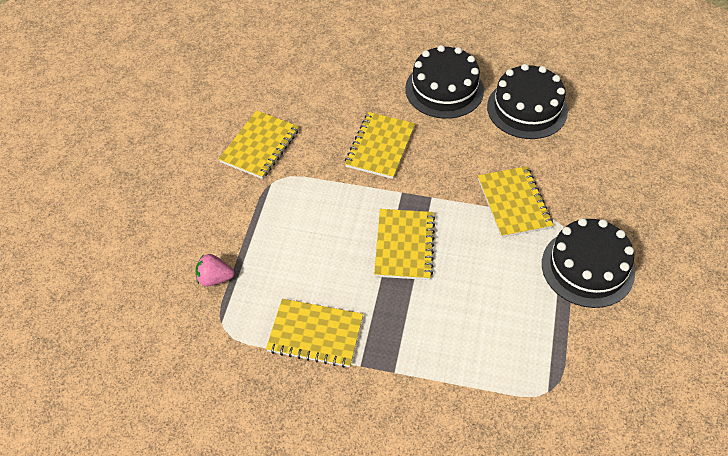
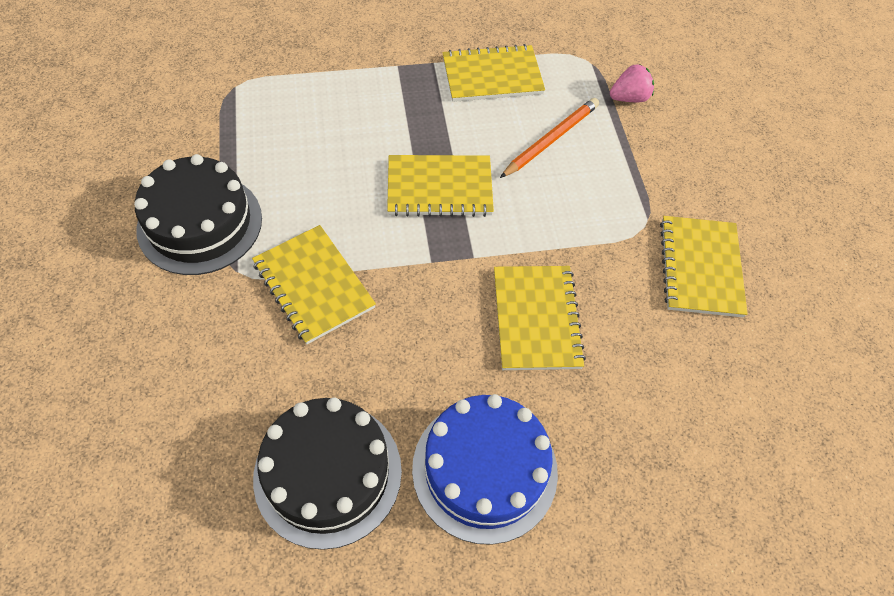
camera: 155 degrees right, 5 degrees up
yellow notebook [374,209,435,280] -> yellow notebook turned 75 degrees counterclockwise [387,155,494,217]
black cake [405,45,484,119] -> blue cake [412,394,558,545]
none -> orange pencil [500,98,599,178]

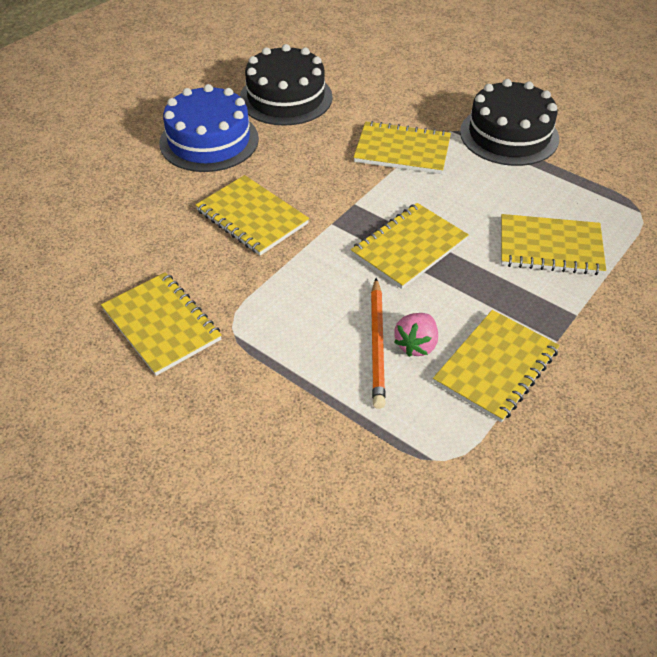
camera: 140 degrees right, 10 degrees down
pink strawberry [610,64,654,102] -> pink strawberry moved to [394,313,438,357]
none -> yellow notebook [501,214,606,275]

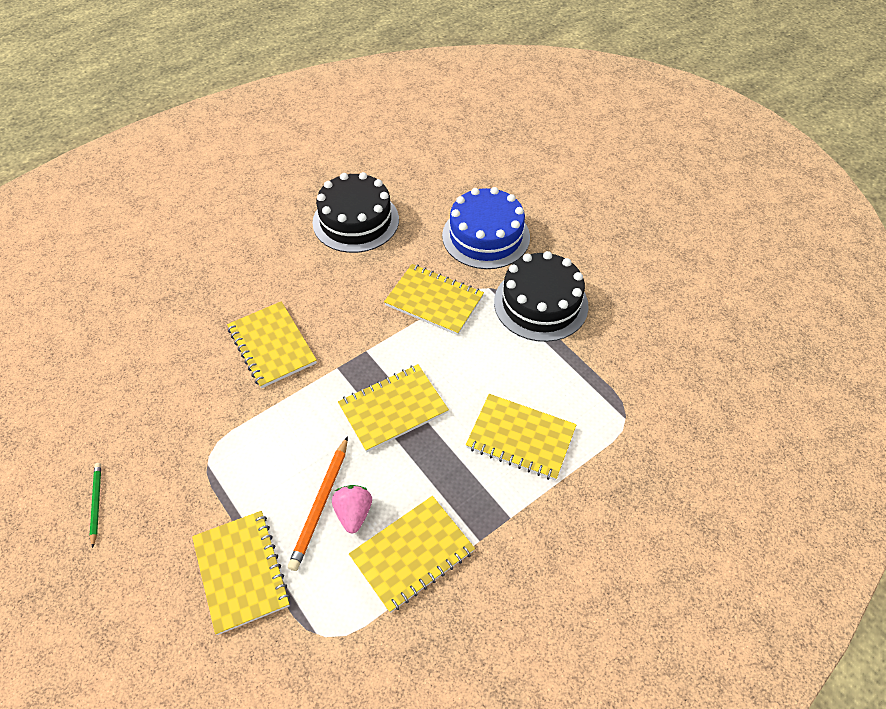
camera: 15 degrees right, 5 degrees up
yellow notebook [101,272,222,376] -> yellow notebook moved to [192,511,290,635]
blue cake [160,84,259,172] -> blue cake moved to [442,187,530,269]
pink strawberry [394,313,438,357] -> pink strawberry turned 135 degrees clockwise [332,485,372,534]
none -> green pencil [90,463,101,548]

